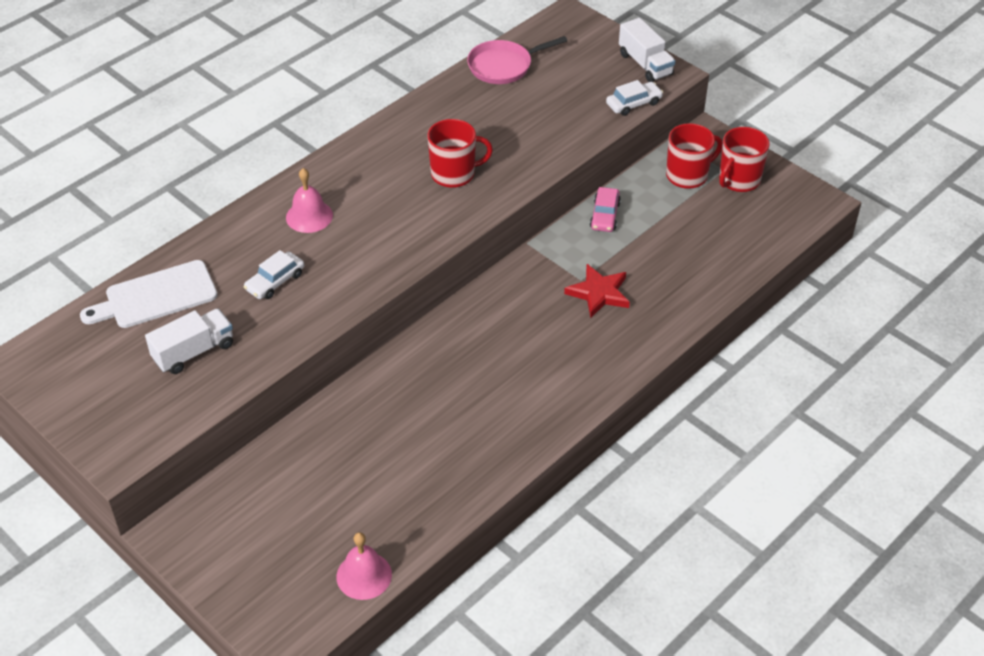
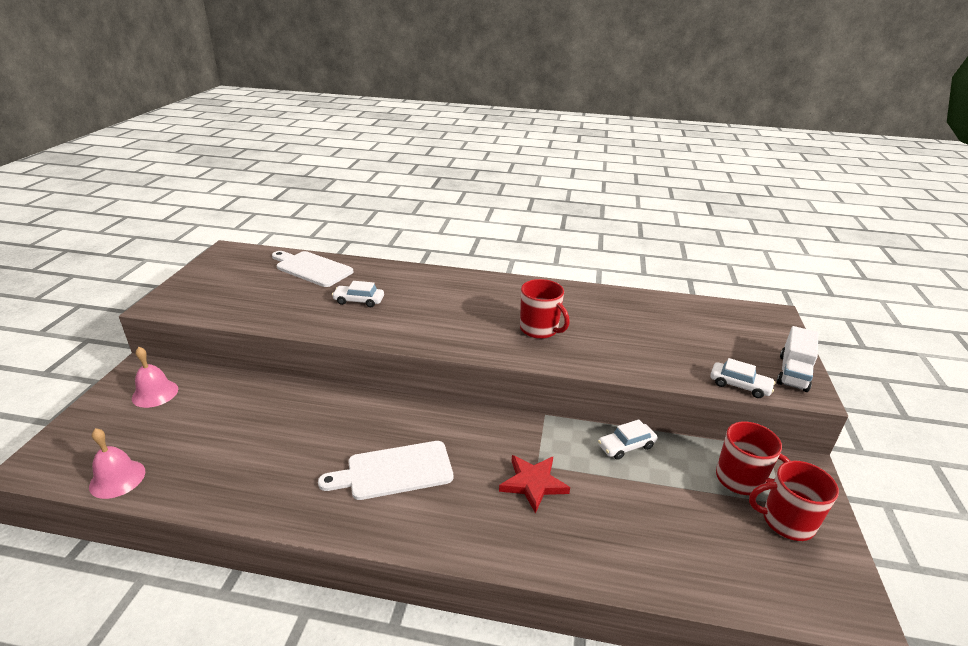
camera: 55 degrees right, 15 degrees down
white truck [145,309,233,374] -> none
pink bell [286,168,333,233] -> pink bell moved to [132,347,178,408]
pink pan [467,36,567,84] -> none
pink car [590,187,621,232] -> white car [598,419,657,460]
none -> white cutting board [318,441,453,500]

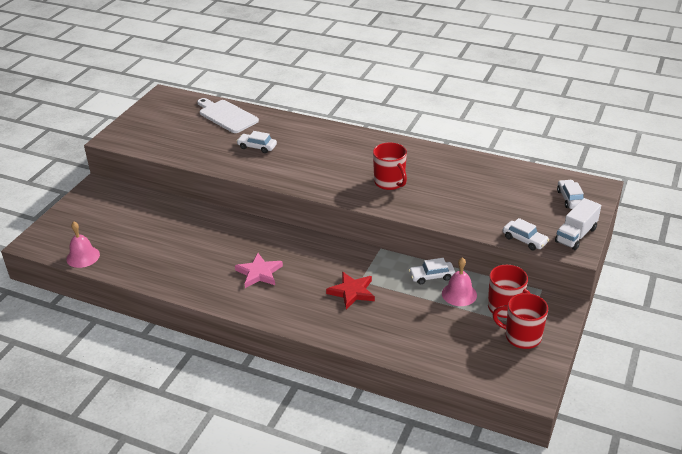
camera: 15 degrees right, 5 degrees up
pink bell [132,347,178,408] -> pink bell moved to [442,257,477,306]
white cutting board [318,441,453,500] -> pink star [235,253,283,288]
none -> white car [557,180,584,209]

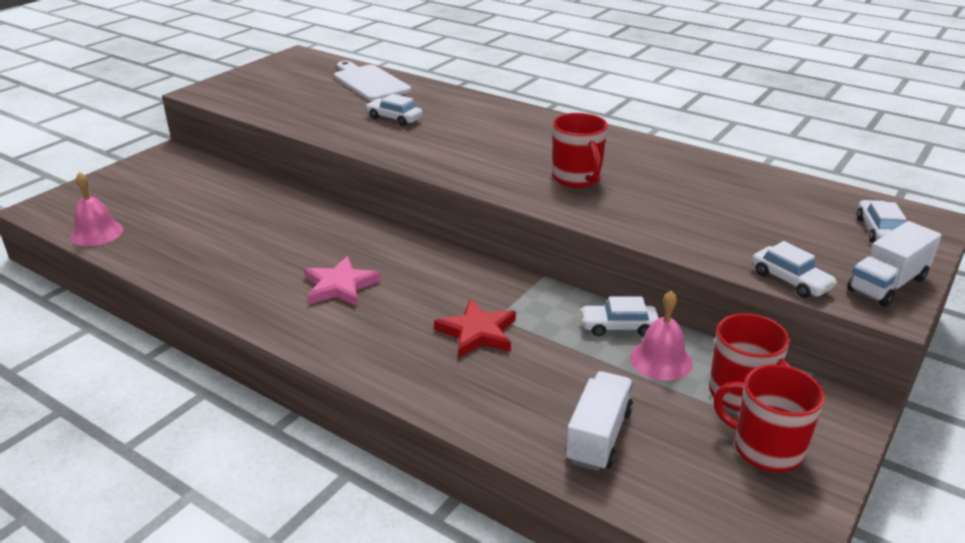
camera: 10 degrees right, 5 degrees down
none -> white truck [565,371,633,471]

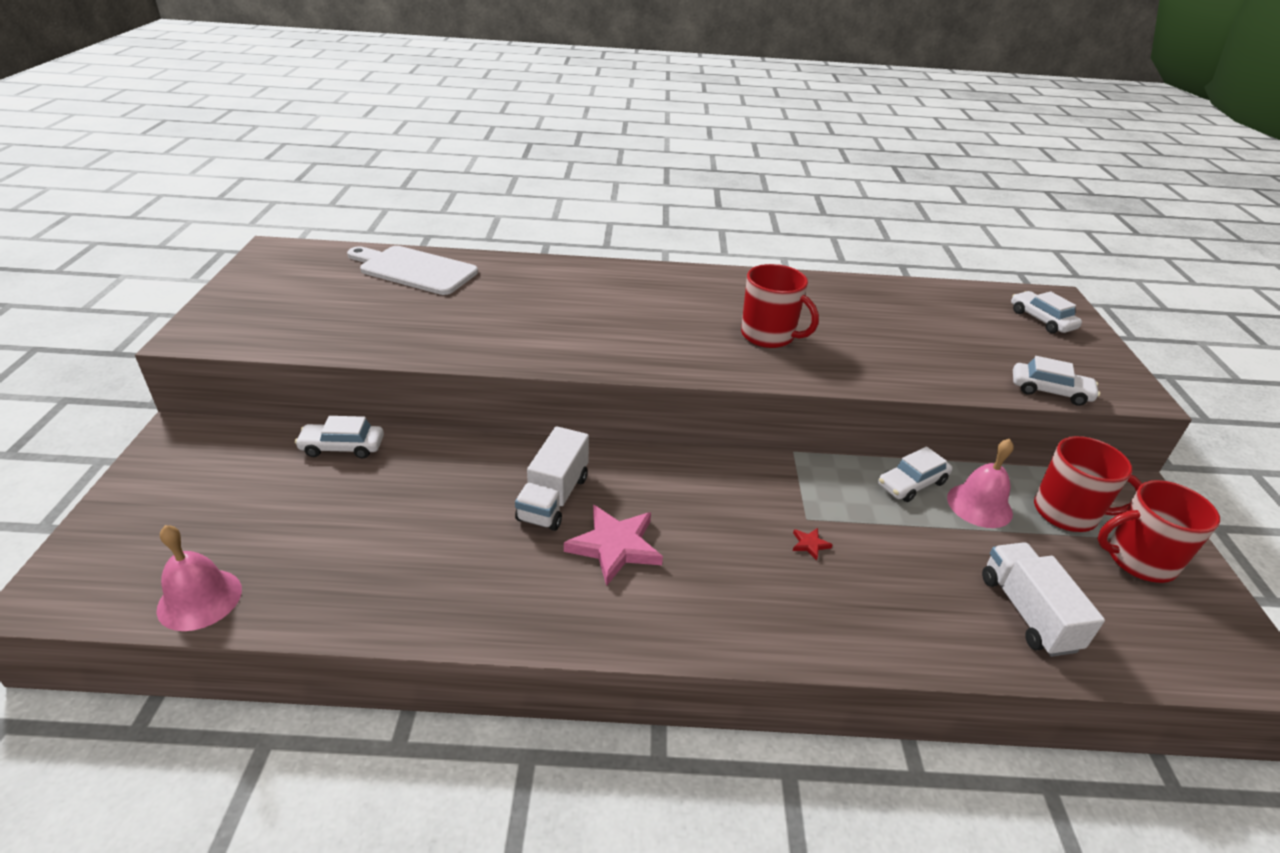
camera: 35 degrees left, 5 degrees up
white car [366,94,423,126] -> white car moved to [295,416,384,459]
red star [434,299,516,358] -> red star [793,528,833,561], size x0.42
white truck [847,221,942,307] -> white truck moved to [515,426,589,531]

